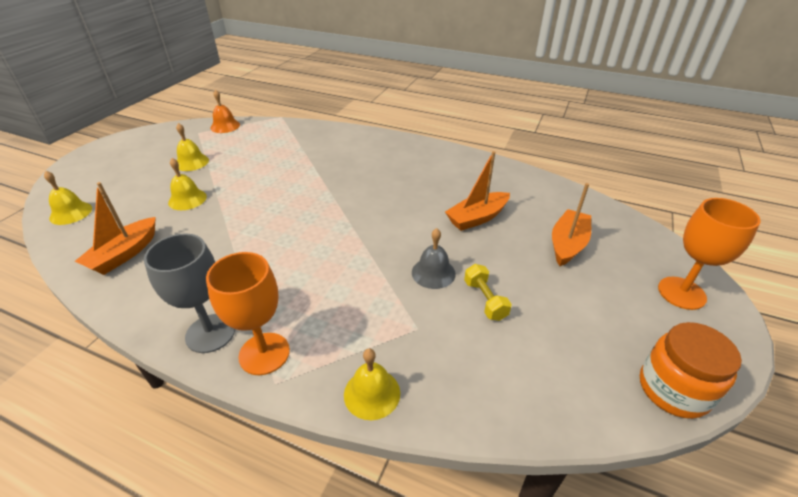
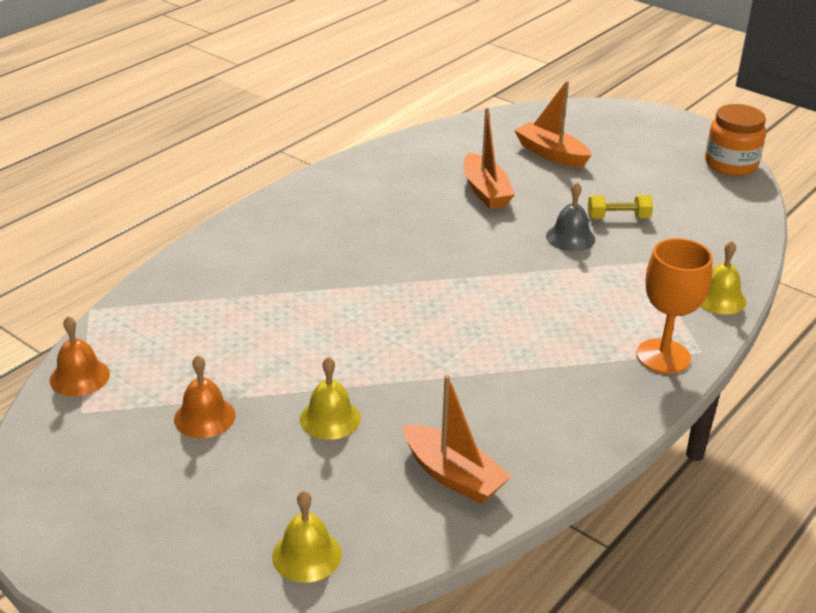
camera: 75 degrees left, 5 degrees down
grey goblet [144,233,235,353] -> none
yellow bell [176,123,209,171] -> orange bell [174,355,236,438]
orange goblet [658,198,760,310] -> none

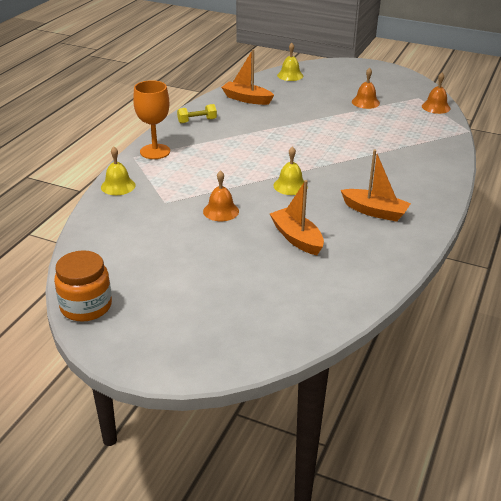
camera: 165 degrees right, 0 degrees up
yellow bell [300,357,361,440] -> yellow bell moved to [273,146,308,195]
orange boat [514,81,592,168] -> orange boat moved to [341,149,411,222]
grey bell [546,182,596,251] -> orange bell [203,170,239,221]
yellow dumbbell [588,195,653,219] -> yellow dumbbell moved to [177,104,217,123]

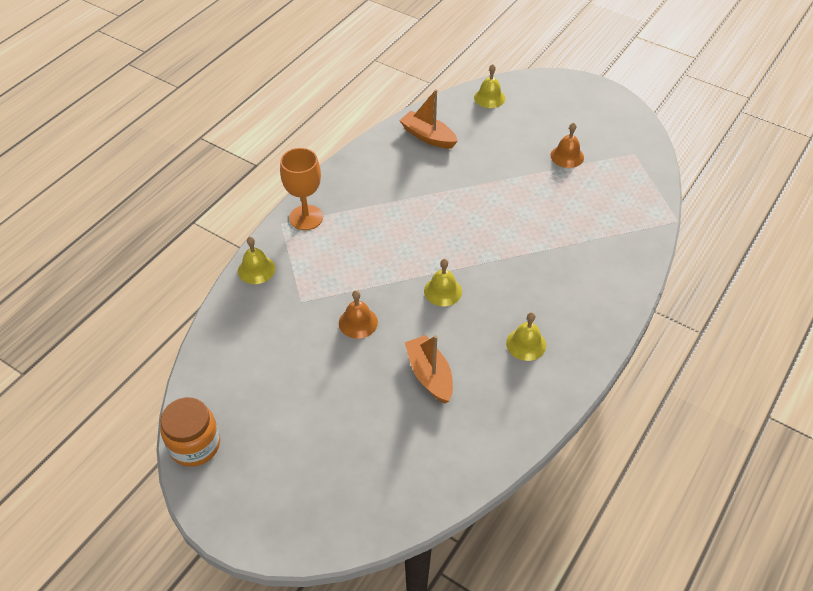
camera: 10 degrees right, 15 degrees up
yellow dumbbell [177,104,217,123] -> none
orange boat [341,149,411,222] -> yellow bell [506,312,546,361]
orange bell [422,73,450,114] -> none

